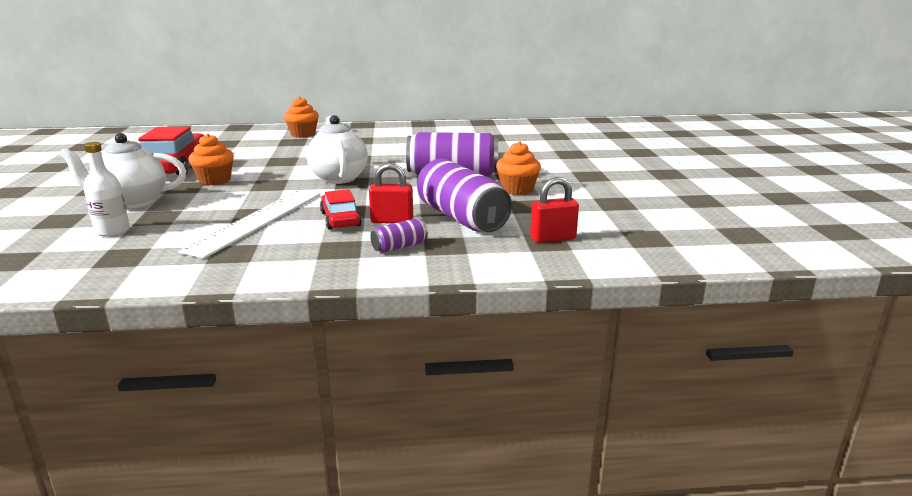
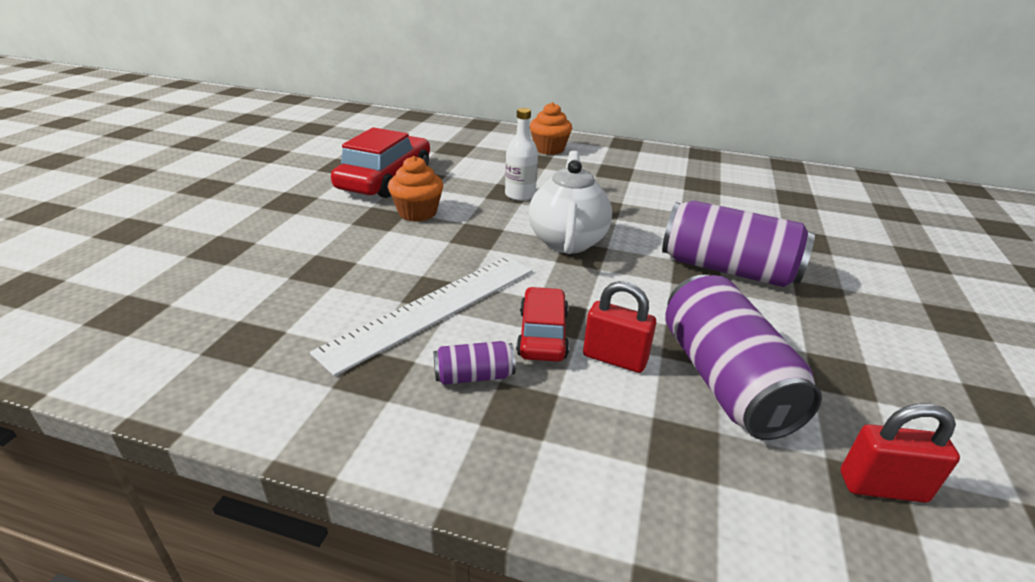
camera: 20 degrees right, 10 degrees up
white teapot [59,133,186,209] -> none
white bottle [84,142,130,236] -> white bottle moved to [505,108,538,201]
purple can [370,219,428,253] -> purple can moved to [434,341,516,385]
orange cupcake [496,141,541,195] -> none

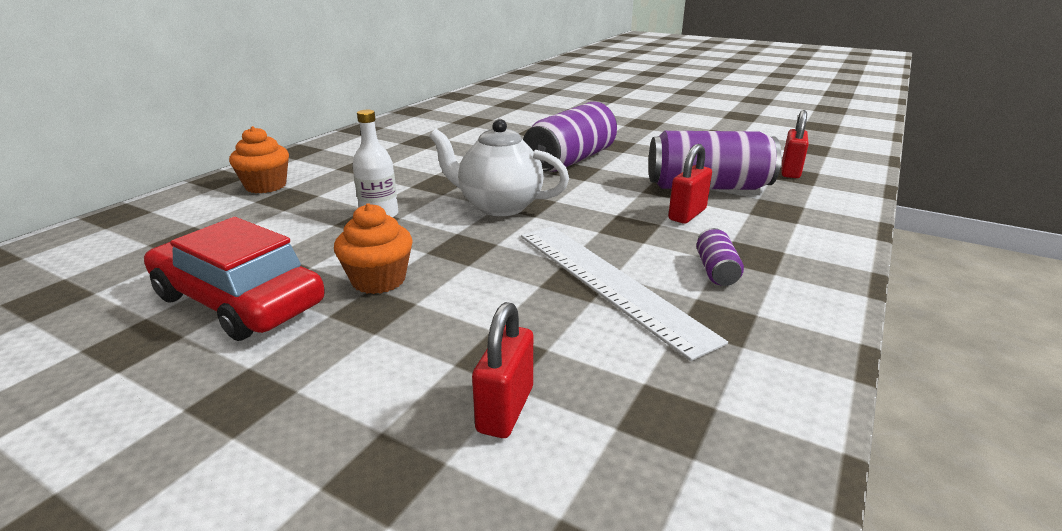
camera: 75 degrees left, 5 degrees down
red car [516,287,569,362] -> none
none -> red padlock [472,302,533,438]

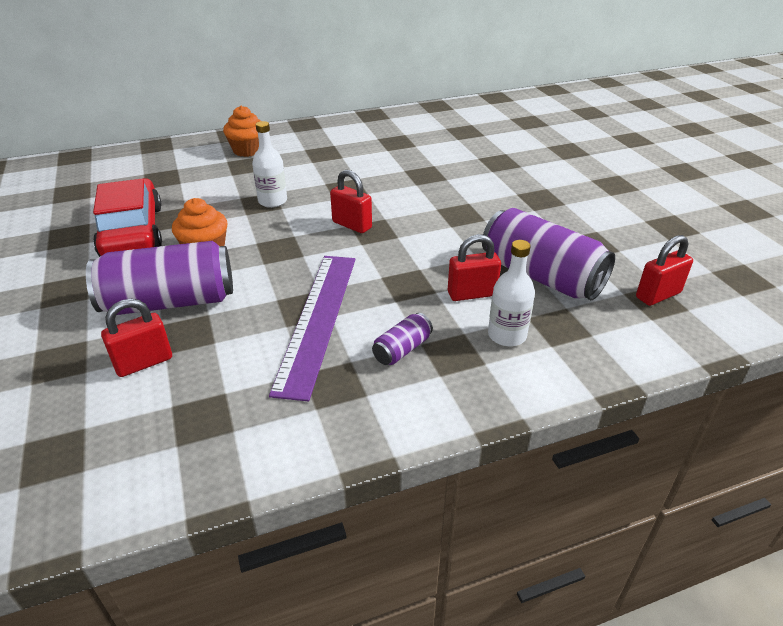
camera: 40 degrees right, 10 degrees up
white teapot [429,119,569,216] -> red padlock [330,170,372,233]
white ruler [521,226,728,361] -> purple ruler [269,256,355,402]
purple can [523,101,617,172] -> purple can moved to [86,241,233,315]
none -> white bottle [488,240,535,346]

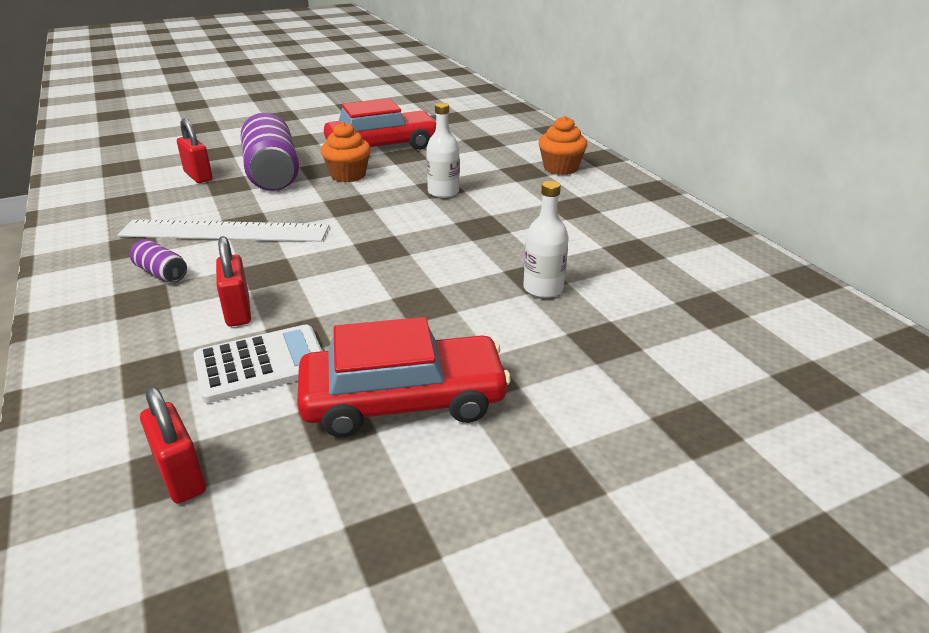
camera: 85 degrees right, 5 degrees down
purple ruler [269,256,355,402] -> white ruler [118,219,329,242]
red padlock [330,170,372,233] -> none
purple can [482,208,615,300] -> white calculator [193,324,322,403]
white bottle [488,240,535,346] -> white bottle moved to [523,181,569,298]
none -> red car [297,317,511,437]

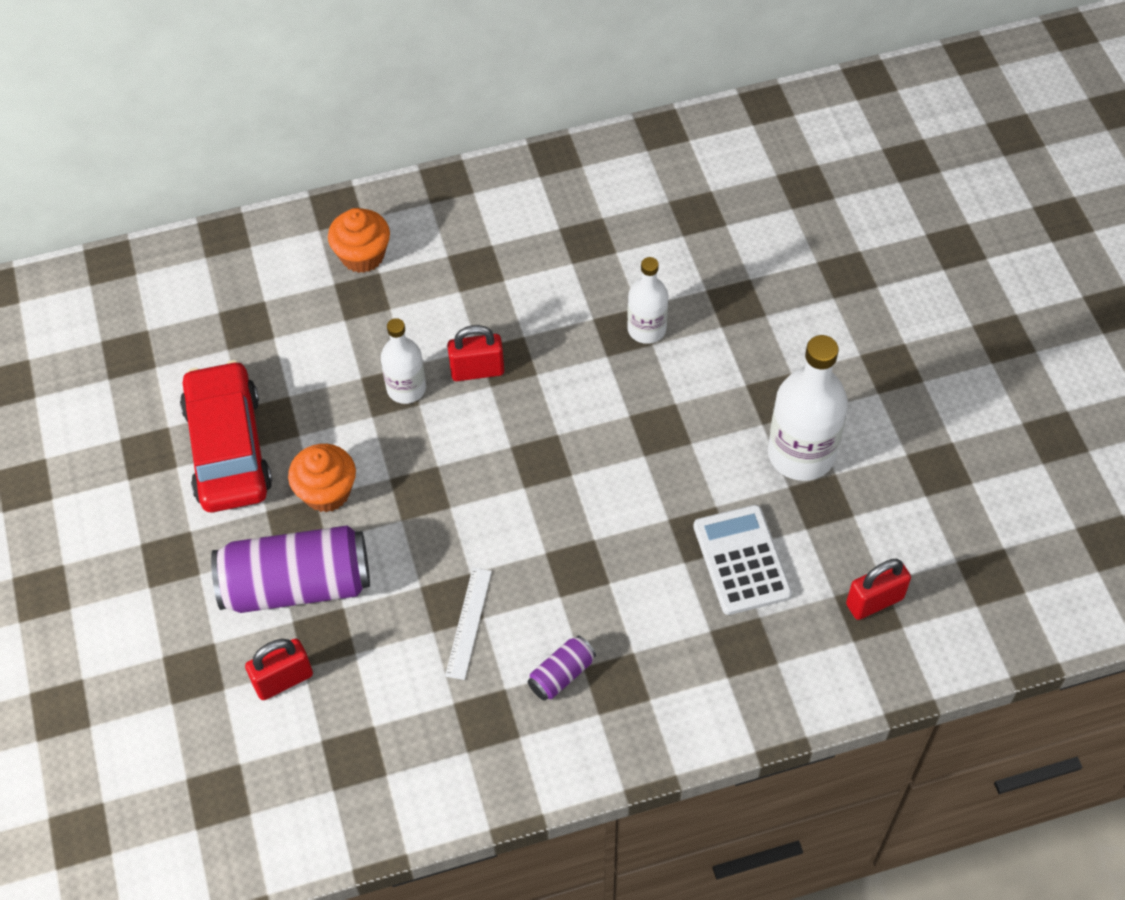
camera: 80 degrees left, 25 degrees up
white ruler [118,219,329,242] -> white ruler [445,568,492,680], size x0.49
red padlock [216,236,251,327] -> red padlock moved to [447,325,504,381]
red car [297,317,511,437] -> white bottle [768,335,848,481]

